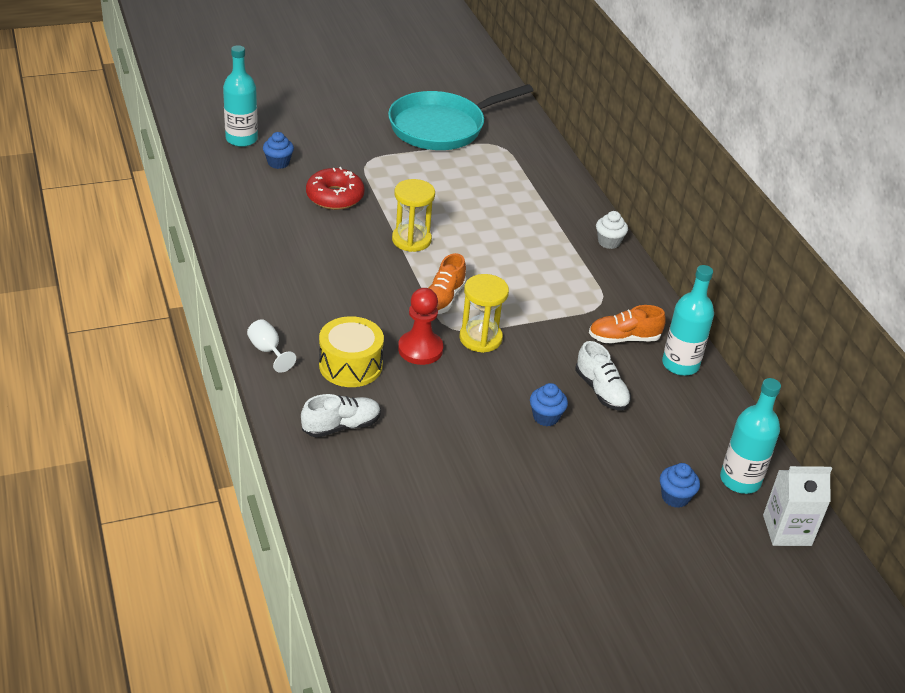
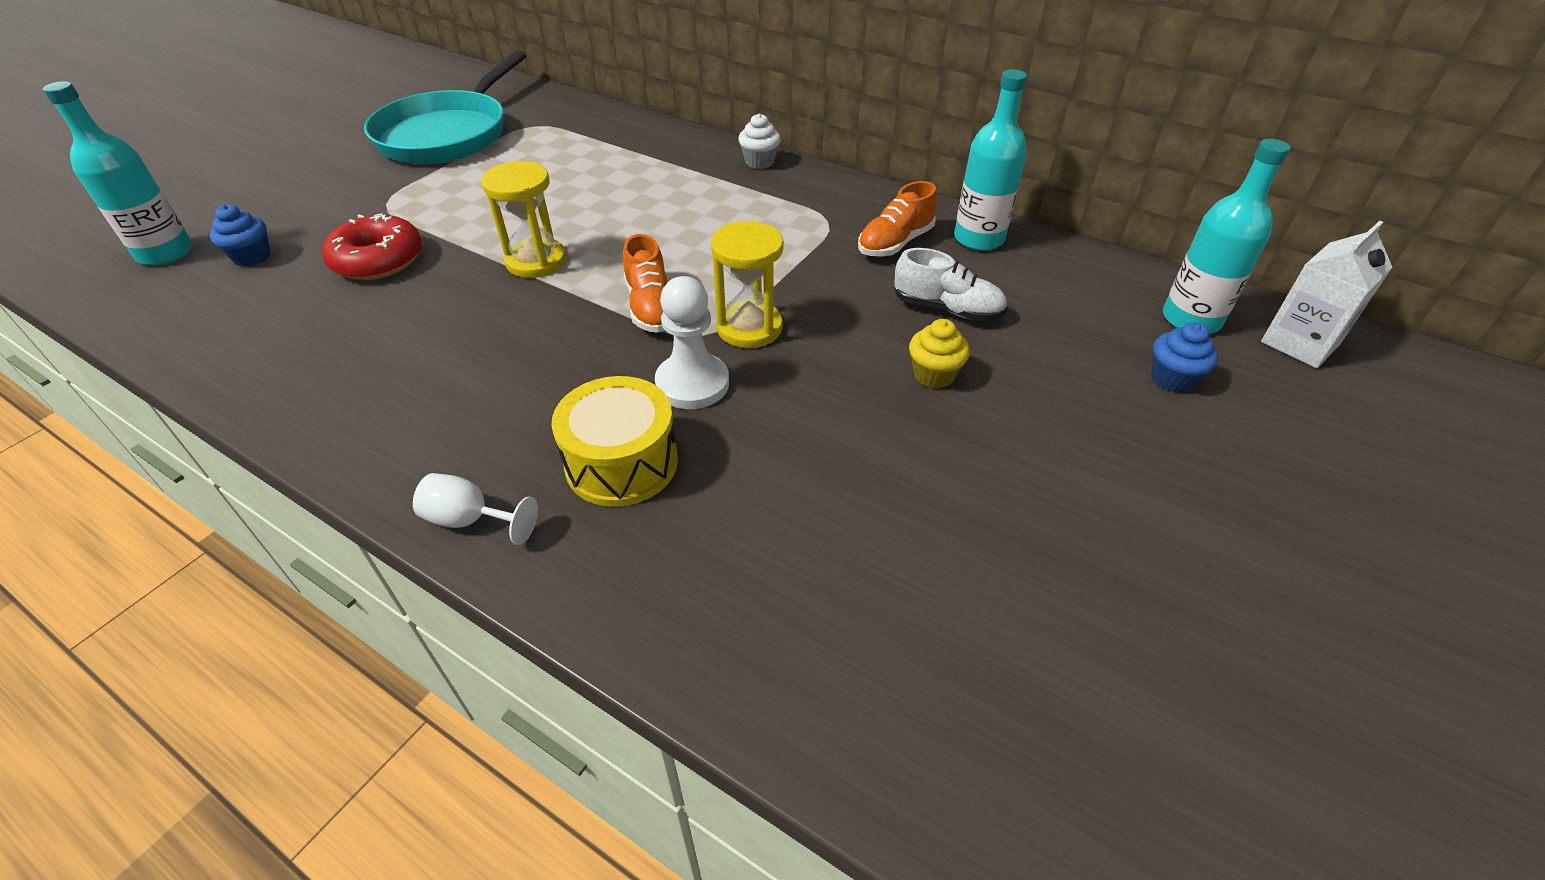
camera: 35 degrees left, 5 degrees up
white shoe [301,394,381,437] -> none
red pawn [398,288,443,365] -> white pawn [655,276,729,409]
blue cupcake [530,383,568,426] -> yellow cupcake [909,319,970,389]

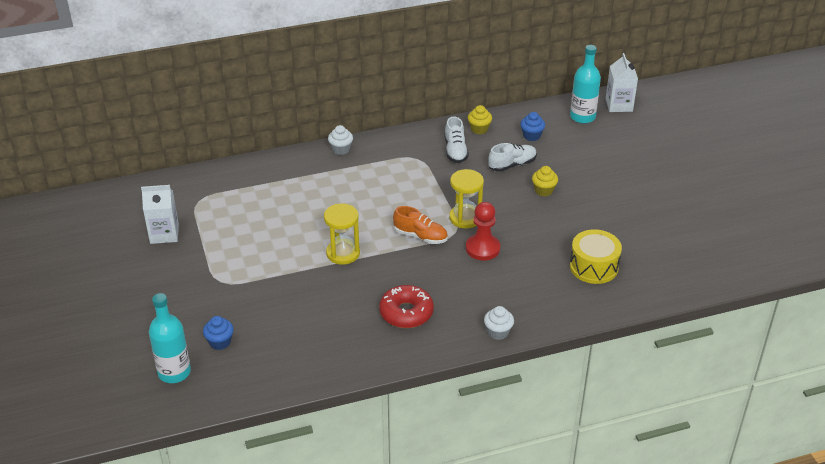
camera: 50 degrees left, 5 degrees down
red donut [322,213,422,280] -> red donut moved to [379,285,434,328]
turquoise pan [364,50,527,164] -> white carton [141,185,179,244]
white goblet [413,473,538,545] -> white cupcake [484,306,514,340]
yellow drum [551,376,678,507] -> yellow drum moved to [570,229,622,284]
white pawn [655,276,729,409] -> red pawn [466,202,500,260]
orange shoe [858,181,937,257] -> white shoe [444,116,469,163]
turquoise bottle [954,69,1027,251] -> yellow cupcake [468,105,492,134]
blue cupcake [1151,322,1218,393] -> blue cupcake moved to [520,112,545,141]

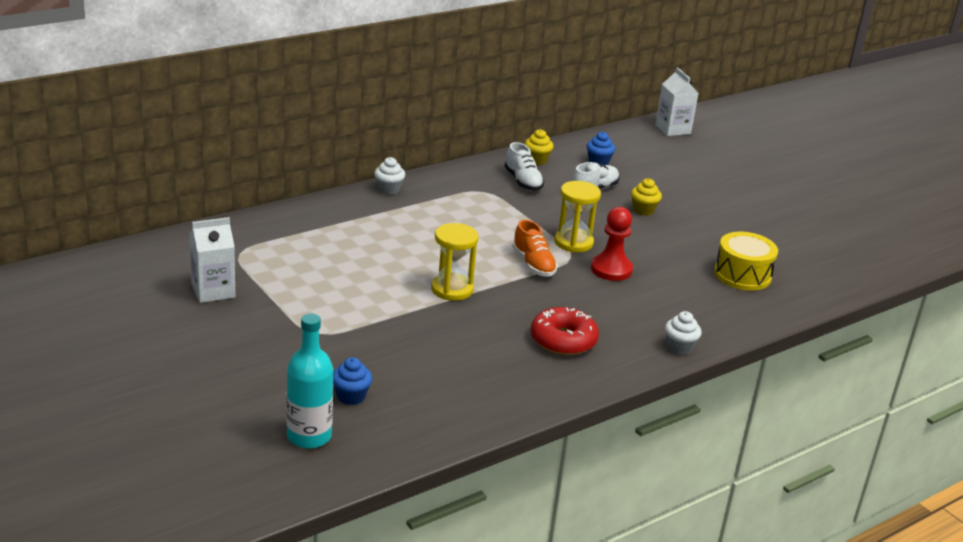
camera: 20 degrees left, 10 degrees down
orange shoe [393,206,448,244] -> orange shoe turned 60 degrees clockwise [512,220,558,277]
turquoise bottle [570,45,601,124] -> none

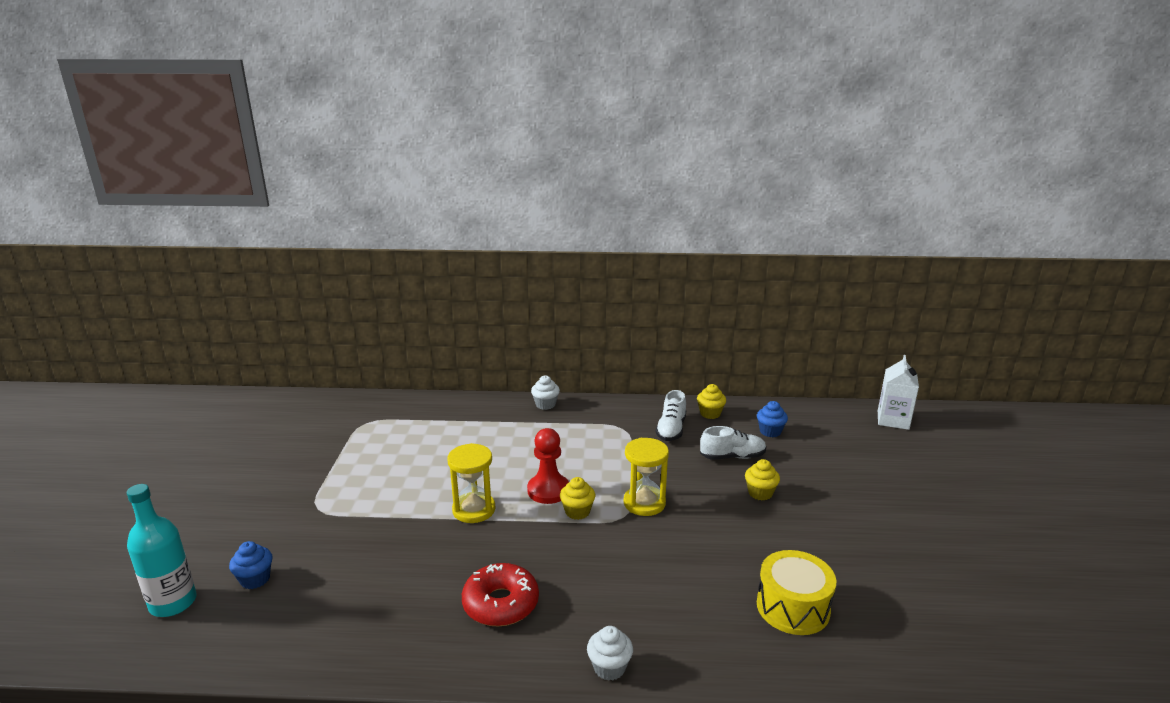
camera: 40 degrees right, 5 degrees down
white carton [189,217,235,303] -> none
orange shoe [512,220,558,277] -> yellow cupcake [560,477,595,520]
red pawn [591,207,633,281] -> red pawn moved to [527,428,569,504]

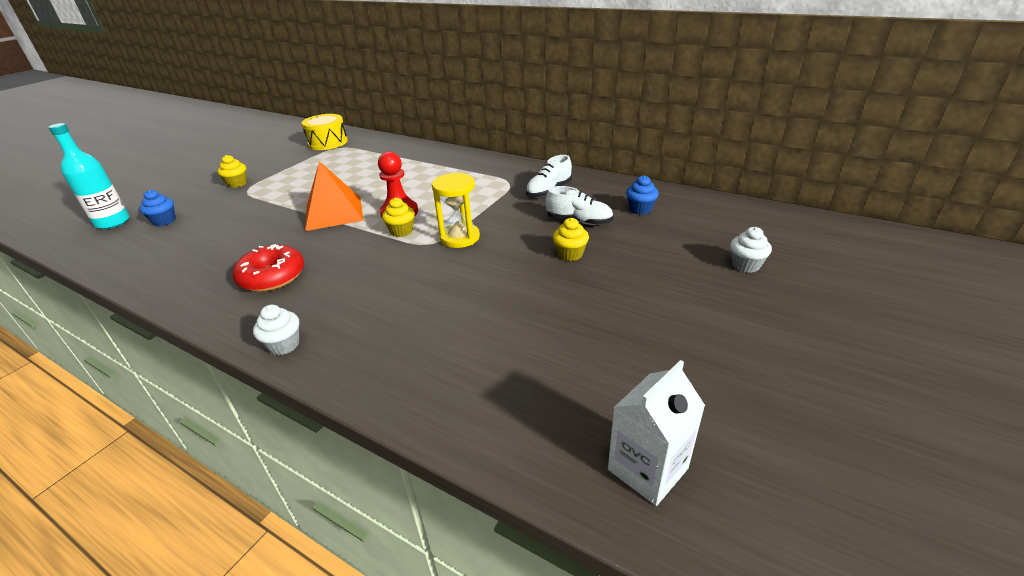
camera: 30 degrees right, 10 degrees up
yellow hourglass [447,443,495,523] -> orange pyramid [305,161,364,231]
white cupcake [531,375,560,410] -> white cupcake moved to [730,227,772,273]
yellow cupcake [697,384,726,419] -> yellow cupcake moved to [217,155,247,188]
yellow drum [757,550,836,635] -> yellow drum moved to [302,114,348,150]
white carton [878,355,919,430] -> white carton moved to [608,360,705,506]

